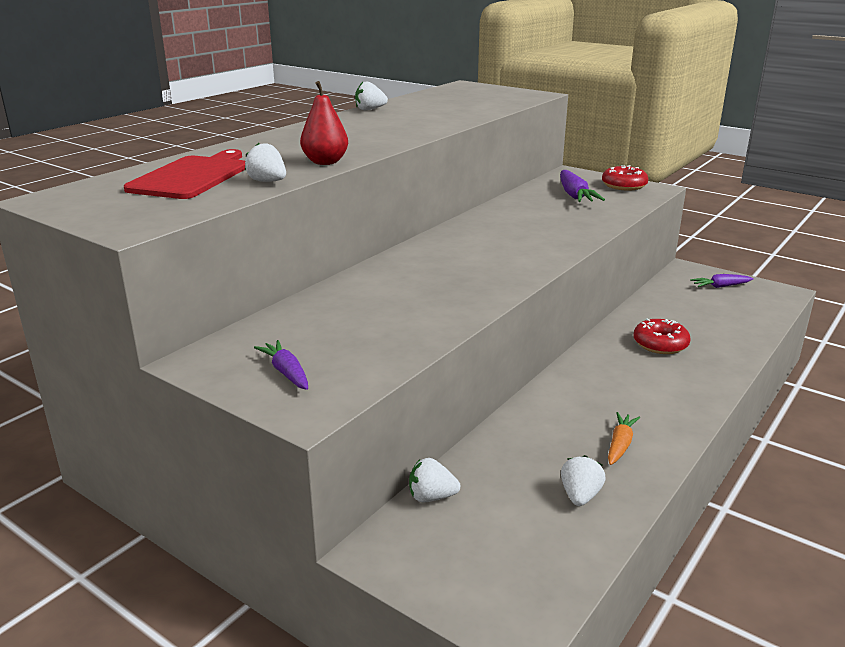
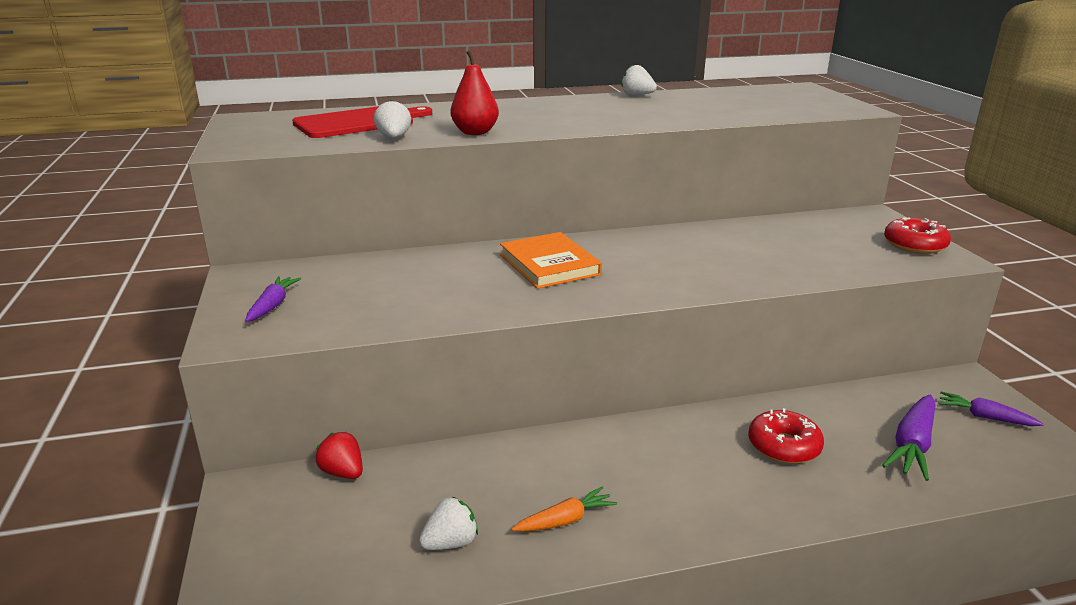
camera: 40 degrees right, 0 degrees up
white strawberry [409,458,460,502] -> red strawberry [316,432,363,479]
purple carrot [560,170,605,202] -> purple carrot moved to [882,395,936,481]
none -> orange book [500,232,602,289]

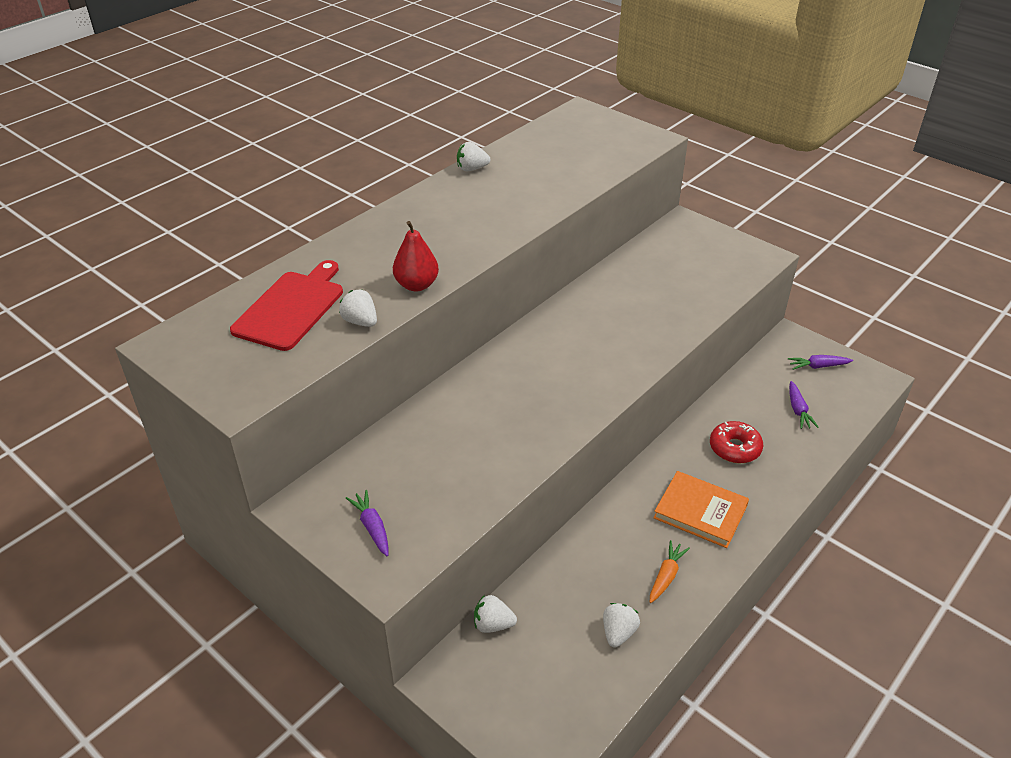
camera: 35 degrees left, 15 degrees up
red strawberry [316,432,363,479] -> white strawberry [474,595,517,633]
orange book [500,232,602,289] -> orange book moved to [653,471,749,548]
purple carrot [882,395,936,481] -> purple carrot [789,381,819,429], size x0.65
red donut [884,217,951,254] -> none

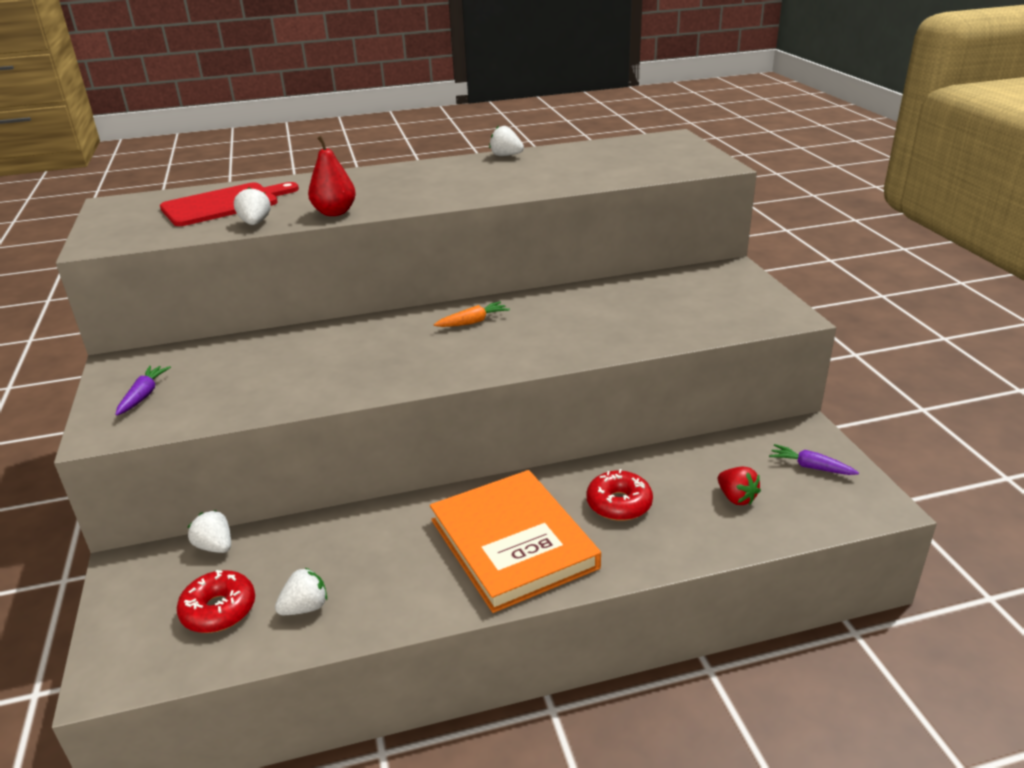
camera: 35 degrees right, 10 degrees down
orange carrot [650,540,690,603] -> orange carrot moved to [434,301,510,327]
orange book [653,471,749,548] -> orange book [430,470,601,613], size x1.53
purple carrot [789,381,819,429] -> red strawberry [718,467,761,505]
none -> red donut [177,570,255,633]

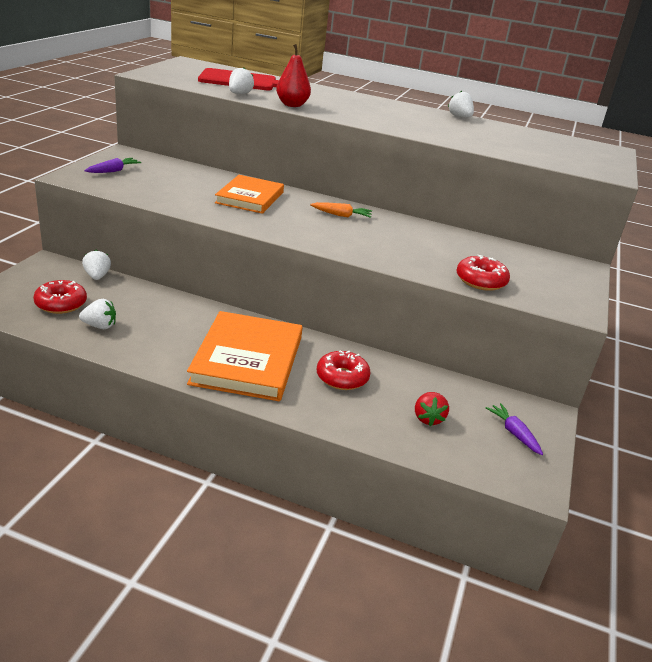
camera: 30 degrees right, 0 degrees up
none -> orange book [215,175,284,214]
none -> red donut [456,255,510,291]

